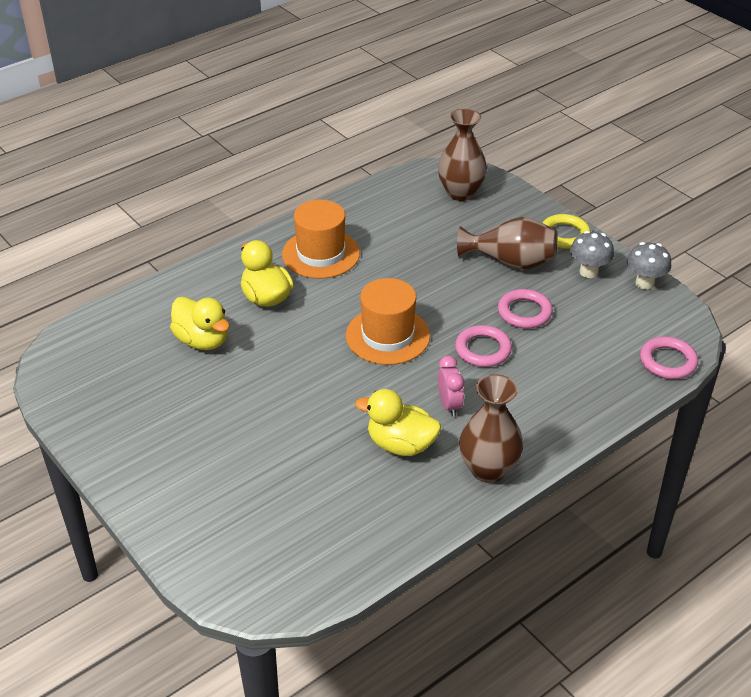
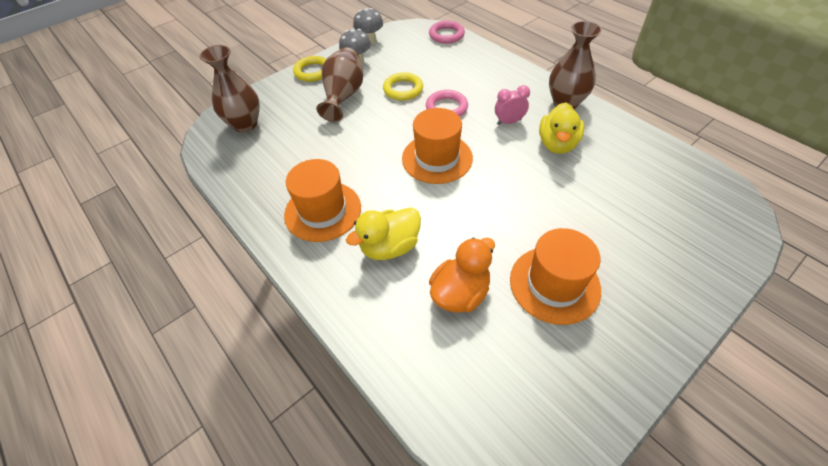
camera: 90 degrees left, 10 degrees up
yellow duck [170,297,230,350] -> orange duck [429,237,495,312]
pink ring [498,289,553,329] -> yellow ring [383,72,423,100]
none -> orange hat [510,228,601,325]

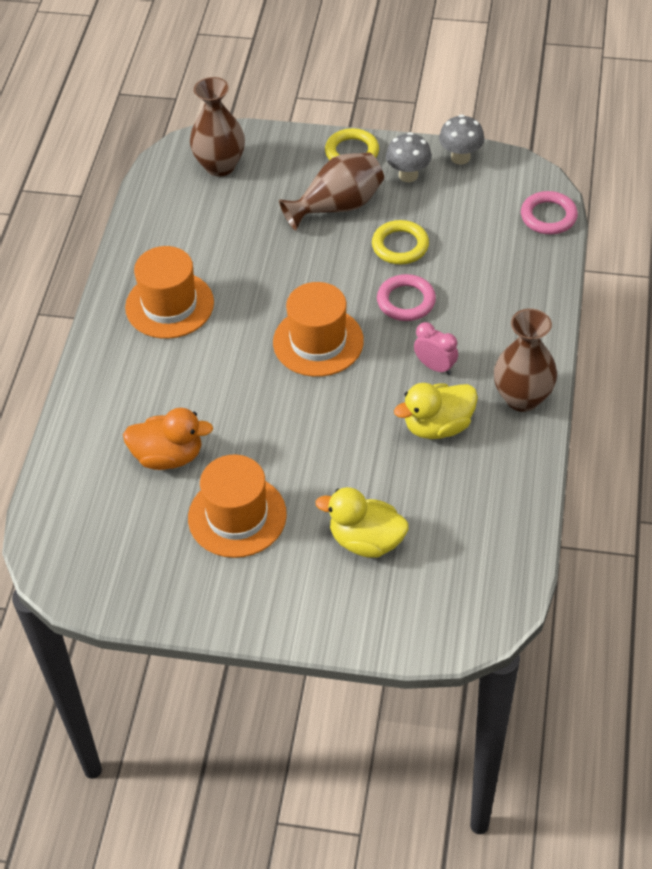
camera: 50 degrees right, 0 degrees up
yellow duck [346,207,421,260] -> yellow duck moved to [316,487,409,558]

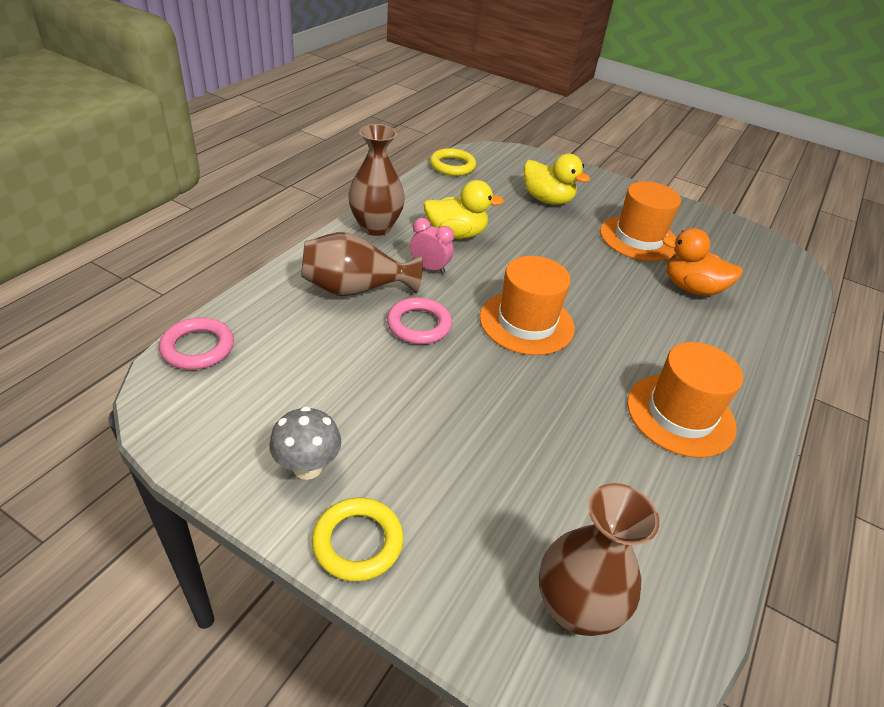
camera: 165 degrees left, 10 degrees down
brown vase [279,153,384,231] -> brown vase moved to [301,232,423,296]
yellow ring [372,220,429,264] -> yellow ring moved to [430,148,476,176]
pink clock [414,322,458,375] -> pink clock turned 150 degrees clockwise [410,218,454,274]
grey mushroom [439,114,485,165] -> none

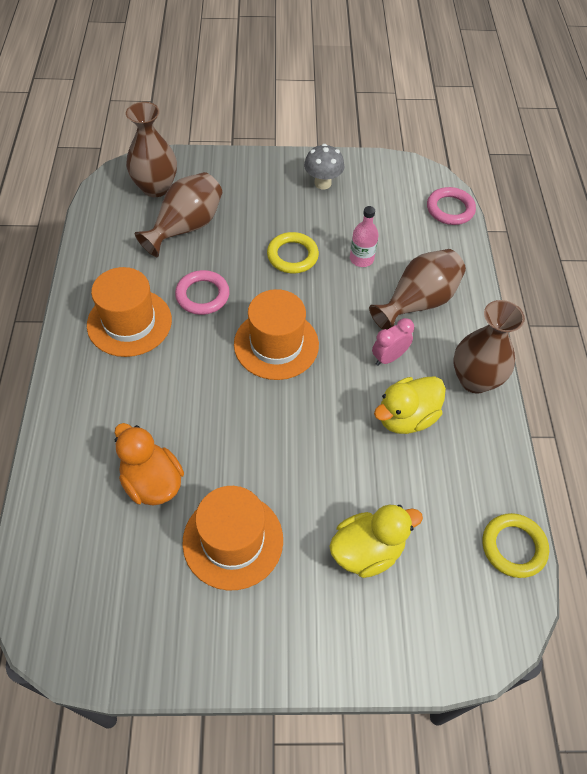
camera: 150 degrees right, 15 degrees up
yellow ring [312,498,403,581] -> yellow ring moved to [267,232,319,273]
pink ring [387,297,452,344] -> pink ring moved to [175,270,230,315]
pink clock [410,218,454,274] -> pink clock turned 150 degrees clockwise [372,318,414,366]
yellow duck [524,154,590,205] -> yellow duck turned 150 degrees clockwise [329,505,423,578]
orange duck [662,228,743,296] -> orange duck turned 120 degrees counterclockwise [115,423,184,506]
none -> brown vase [135,172,222,257]
none -> pink bottle [350,206,379,267]

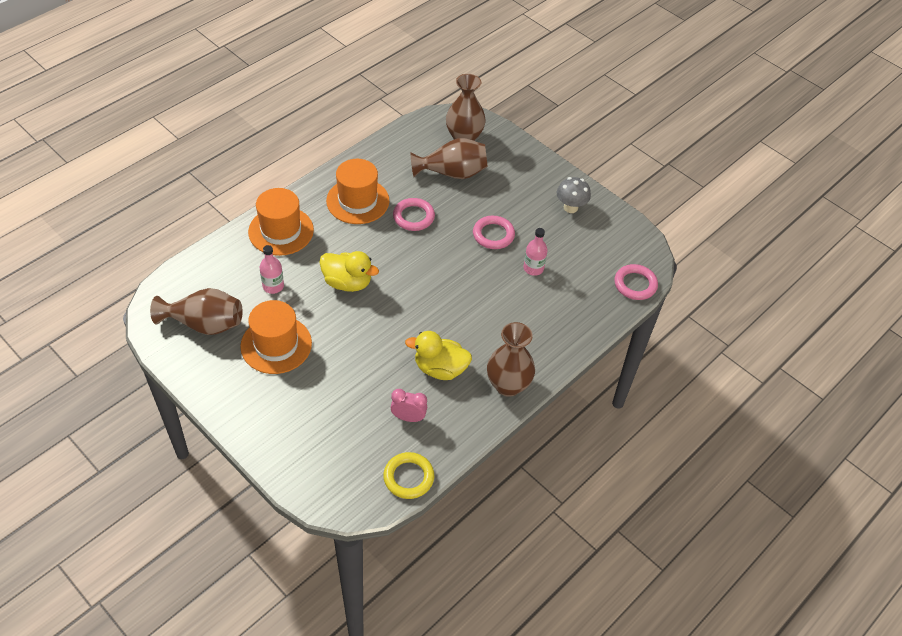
camera: 45 degrees right, 5 degrees down
orange duck [115,423,184,506] -> pink bottle [259,245,284,294]
orange hat [234,289,319,380] -> orange hat moved to [248,188,314,256]
yellow ring [267,232,319,273] -> pink ring [473,216,515,249]
yellow duck [329,505,423,578] -> yellow duck moved to [319,251,379,292]
brown vase [369,249,466,330] -> brown vase moved to [150,288,243,335]
pink clock [372,318,414,366] -> pink clock moved to [391,389,427,422]

